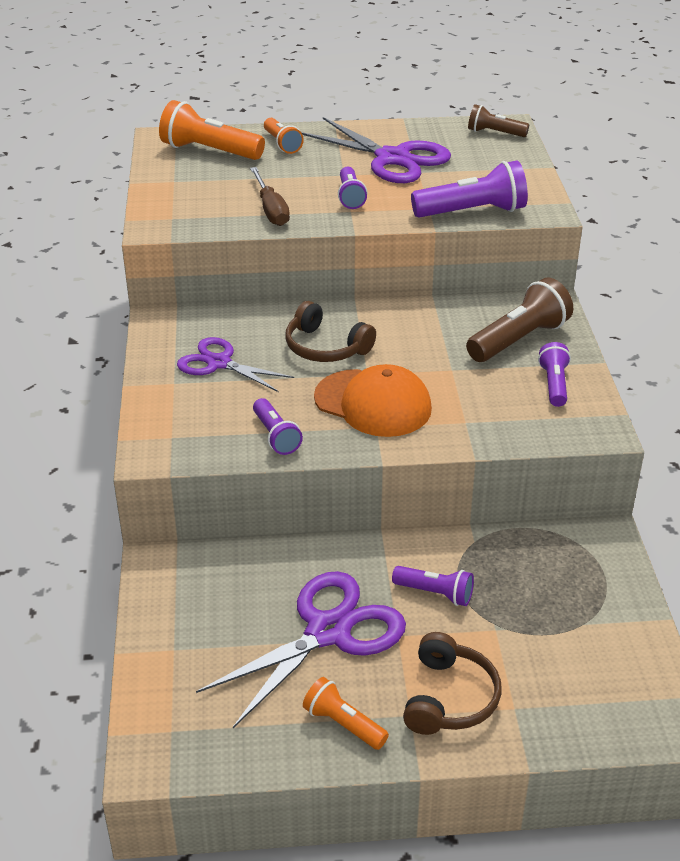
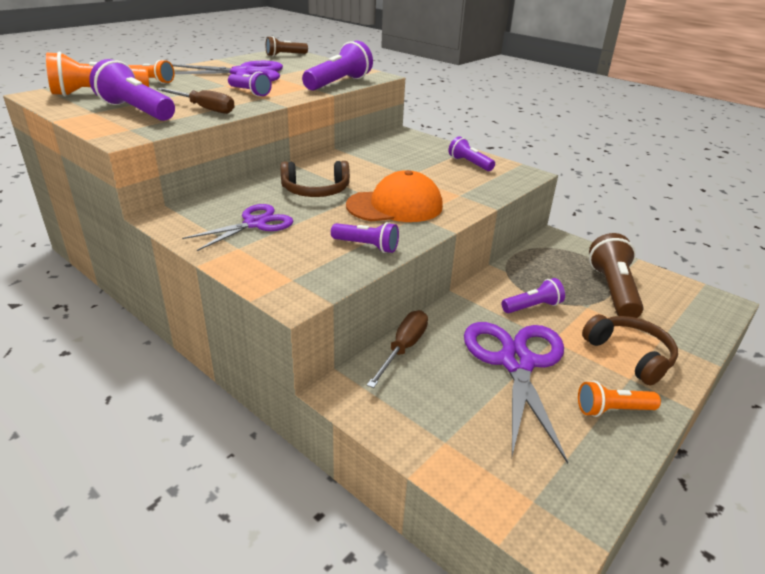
camera: 45 degrees left, 5 degrees down
purple scissors [177,337,294,392] -> purple scissors turned 150 degrees clockwise [182,204,293,251]
brown flashlight [466,278,573,362] -> brown flashlight moved to [589,233,644,318]
none -> purple flashlight [89,59,175,121]
none -> brown screwdriver [367,310,428,388]

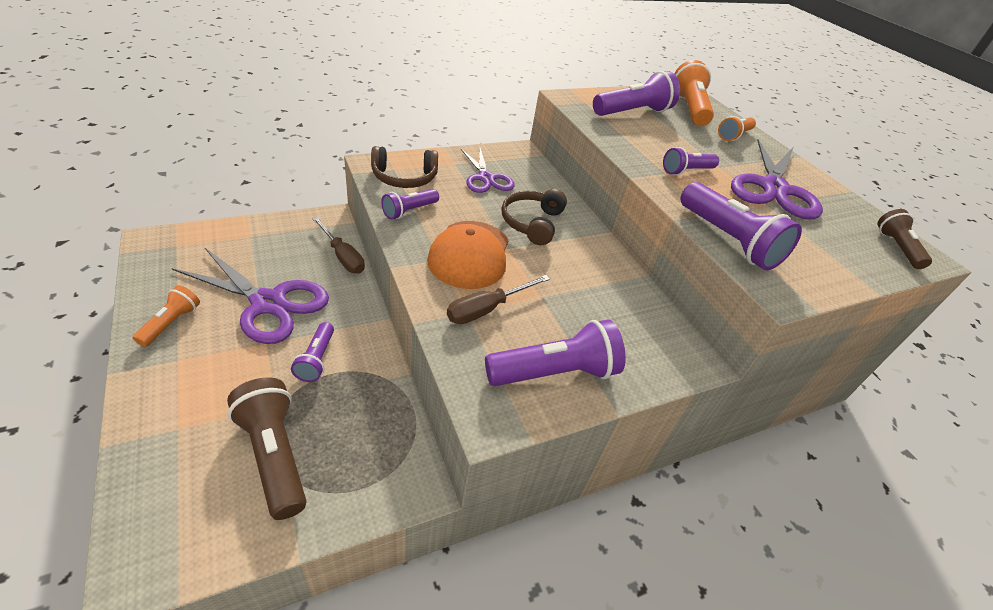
camera: 110 degrees right, 10 degrees up
brown screwdriver [157,88,235,114] -> brown screwdriver moved to [447,275,550,324]
purple flashlight [448,136,495,171] -> purple flashlight [485,320,626,386], size x1.70
brown headphones [582,314,678,385] -> brown headphones moved to [371,146,438,188]
brown flashlight [589,233,644,318] -> brown flashlight turned 150 degrees counterclockwise [227,377,306,520]

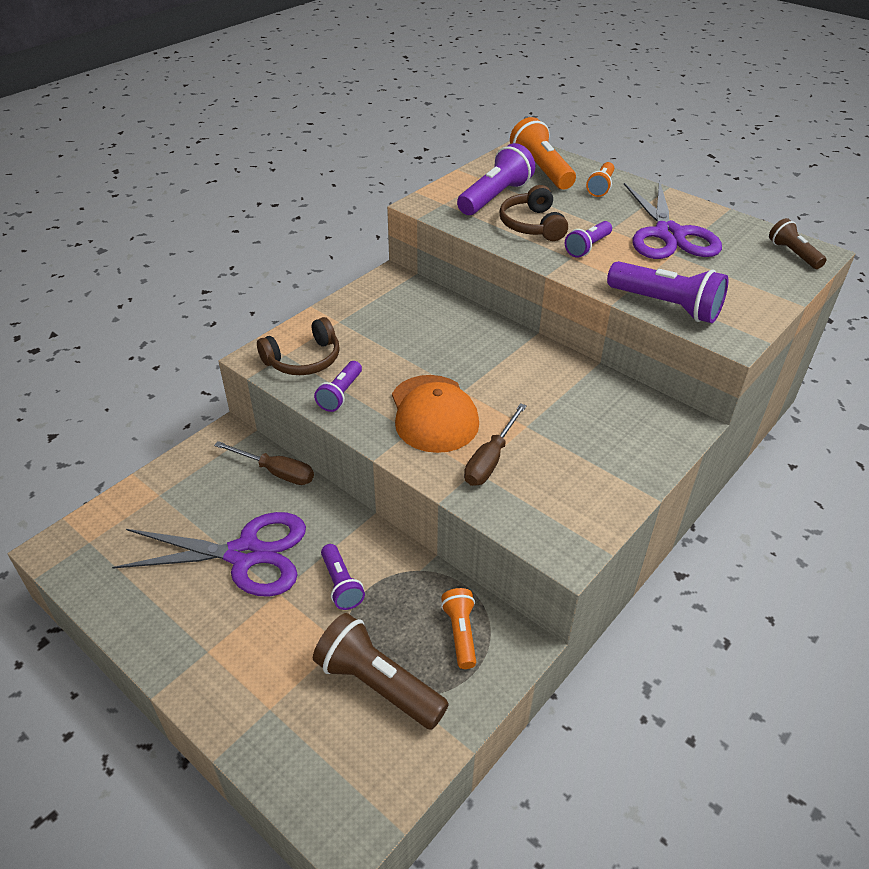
camera: 20 degrees left, 0 degrees up
orange flashlight [133,285,200,347] -> orange flashlight moved to [441,588,476,669]
purple scissors [460,148,514,193] -> none
purple flashlight [485,320,626,386] -> none
brown headphones [501,189,567,245] -> brown headphones moved to [499,185,568,241]

